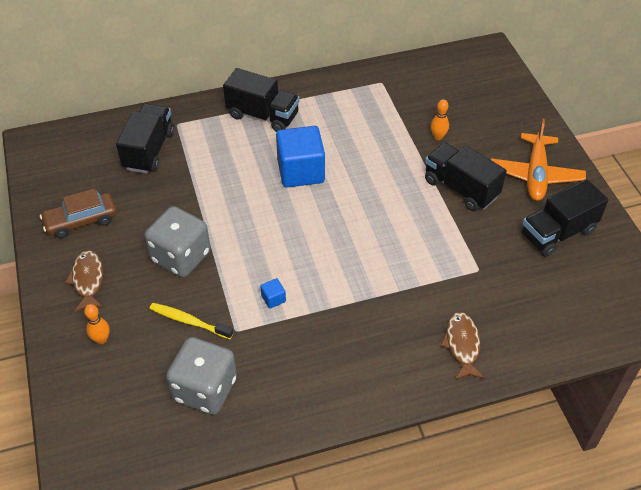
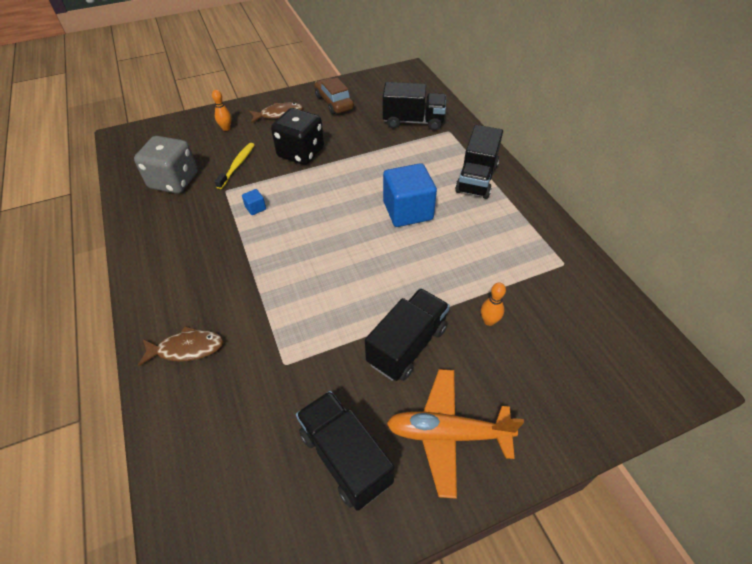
camera: 85 degrees right, 0 degrees up
grey dice [145,206,211,277] -> black dice [271,108,324,165]

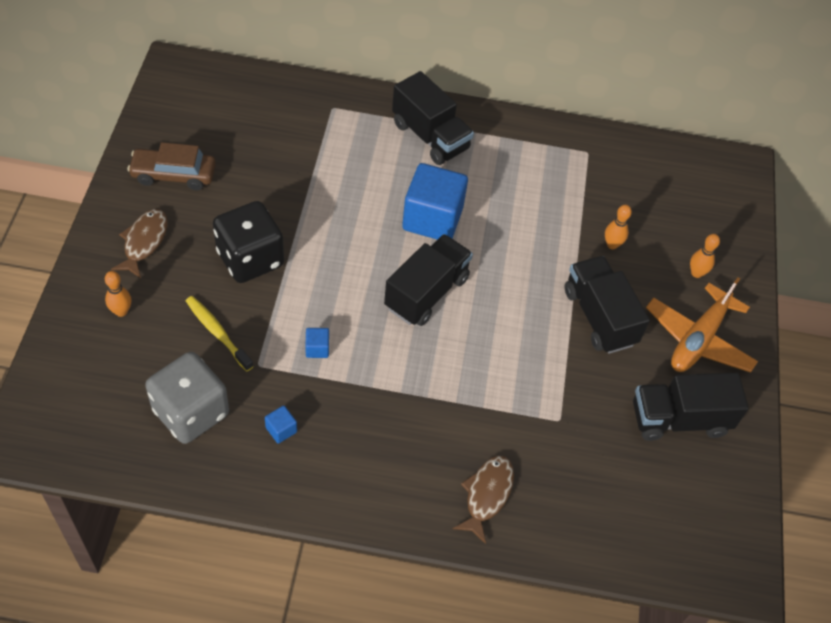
camera: 65 degrees left, 5 degrees up
black truck [383,82,446,131] -> black truck moved to [384,234,473,326]
none -> blue cube [265,406,297,444]
none -> orange bowling pin [690,234,720,278]

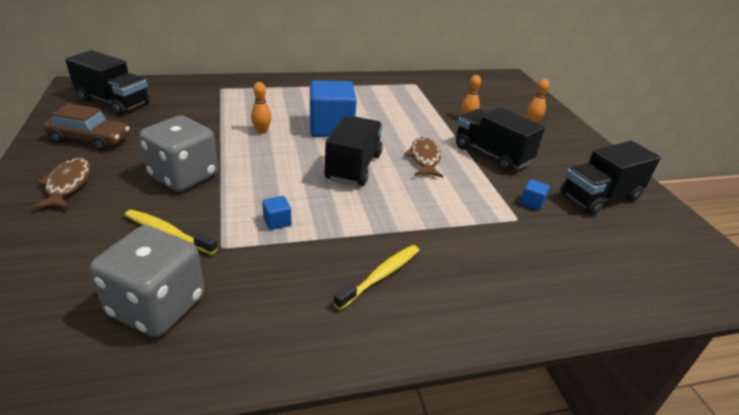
camera: 20 degrees left, 20 degrees down
orange bowling pin [105,271,131,317] -> orange bowling pin moved to [251,82,271,134]
brown car [127,142,216,190] -> brown car turned 150 degrees counterclockwise [43,104,130,151]
black dice [213,201,284,283] -> grey dice [139,115,218,192]
blue cube [265,406,297,444] -> blue cube moved to [520,179,550,210]
black truck [392,71,474,165] -> black truck moved to [65,50,150,115]
brown fish [453,455,514,544] -> brown fish moved to [404,137,443,178]
orange plane [646,277,758,372] -> none
none -> yellow toothbrush [333,245,419,310]

